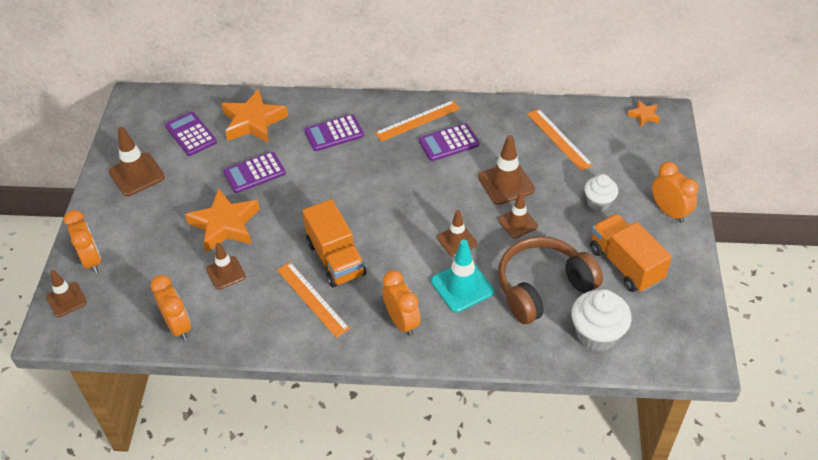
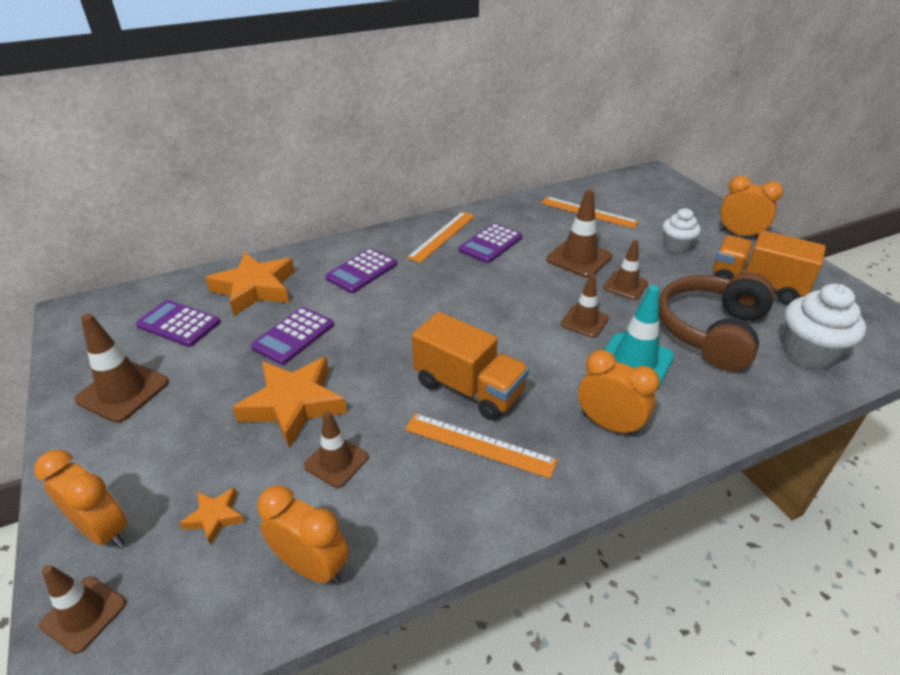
camera: 30 degrees left, 10 degrees down
orange star [627,100,660,126] -> orange star moved to [179,487,245,545]

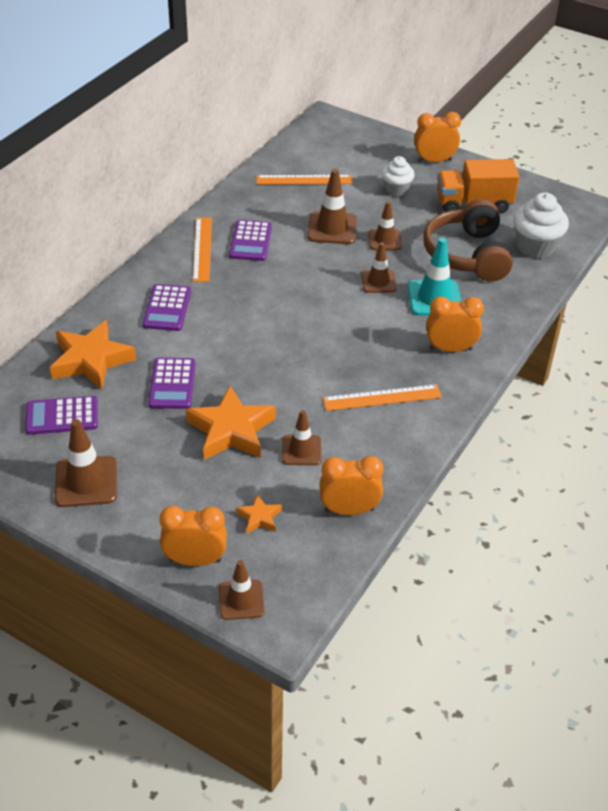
camera: 35 degrees left, 5 degrees up
orange truck [412,312,529,421] -> none

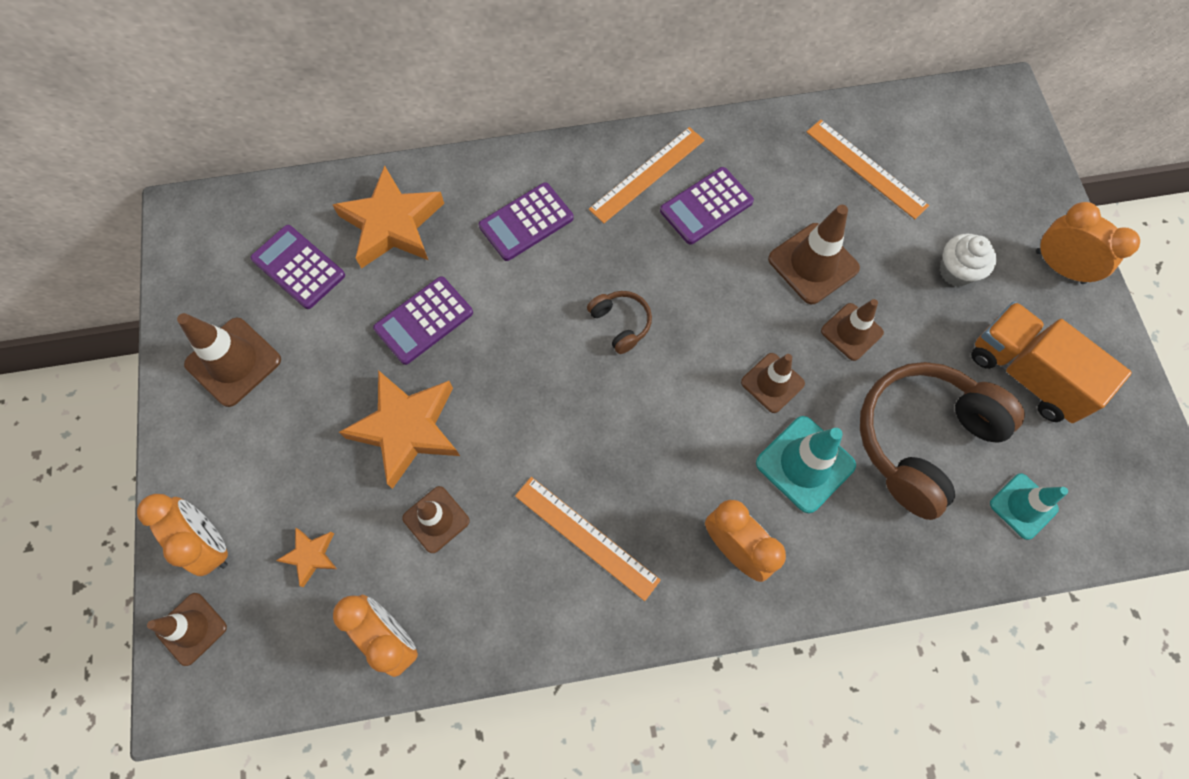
camera: 50 degrees right, 25 degrees up
white cupcake [513,192,569,259] -> turquoise traffic cone [990,473,1068,540]
none -> brown headphones [587,291,652,354]

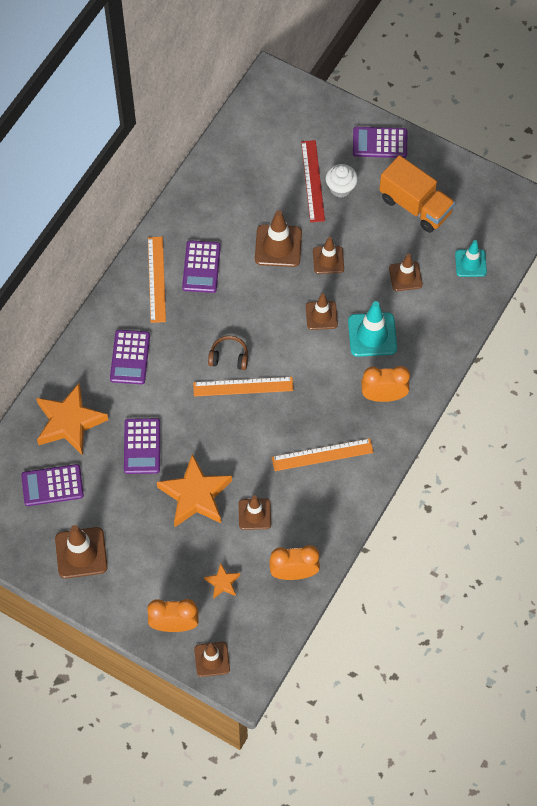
camera: 50 degrees left, 5 degrees down
orange ruler [806,119,929,219] -> orange ruler moved to [193,377,293,397]
brown headphones [860,362,1025,520] -> brown traffic cone [389,254,423,291]
orange truck [971,301,1132,423] -> orange truck turned 135 degrees counterclockwise [379,155,455,233]
orange clock [1036,202,1140,284] -> purple calculator [353,127,407,158]
none -> red ruler [301,140,325,222]

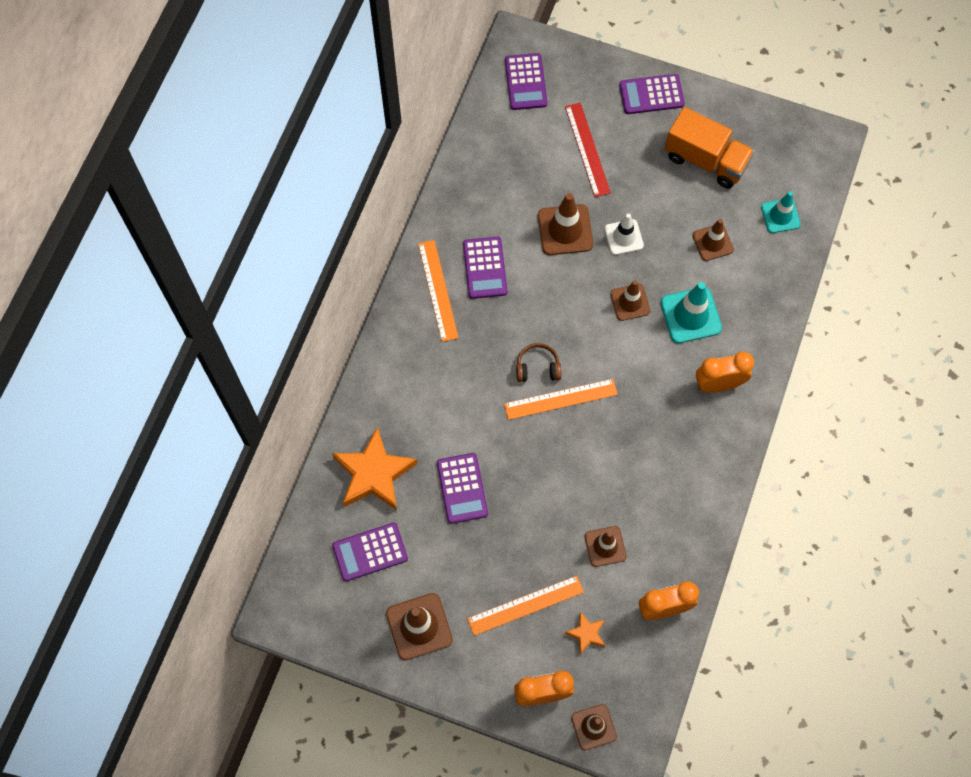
camera: 10 degrees left, 5 degrees up
purple calculator [110,330,150,384] -> purple calculator moved to [505,53,547,110]
orange star [157,454,232,527] -> none
orange ruler [271,439,374,471] -> orange ruler moved to [467,576,584,636]
brown traffic cone [313,237,344,274] -> white traffic cone [604,213,644,255]
white cupcake [326,164,358,198] -> none

